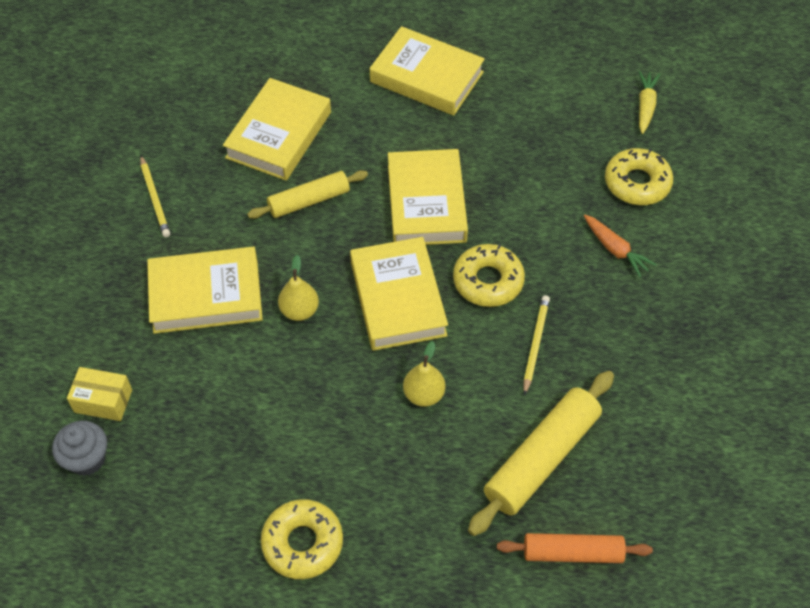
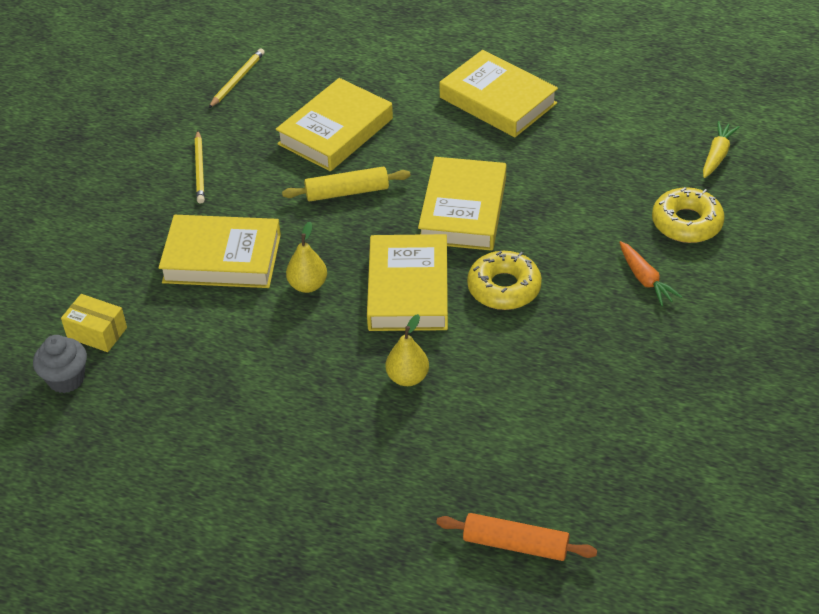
camera: 15 degrees right, 10 degrees down
yellow donut [261,499,343,579] -> none
yellow rolling pin [468,371,614,536] -> none
yellow pencil [523,295,550,396] -> yellow pencil moved to [209,48,265,108]

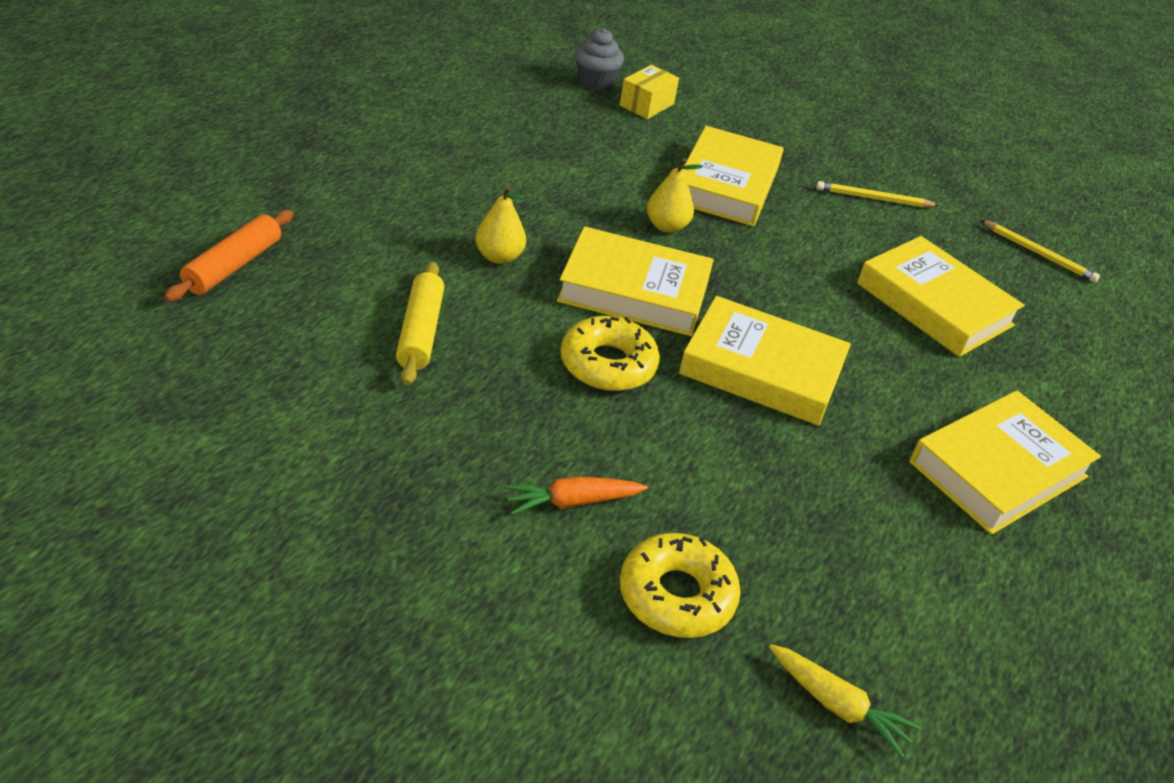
camera: 95 degrees right, 5 degrees down
yellow rolling pin [282,166,411,201] -> yellow rolling pin moved to [396,262,445,385]

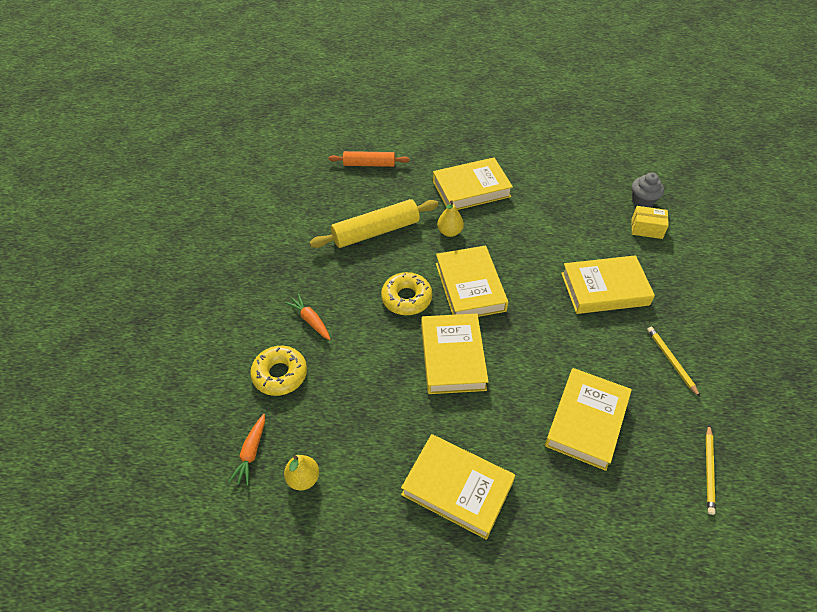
camera: 70 degrees right, 10 degrees up
yellow rolling pin [396,262,445,385] -> yellow rolling pin [309,199,439,248], size x1.55
yellow pear [647,158,703,233] -> yellow pear moved to [284,455,319,490]
yellow carrot [769,644,921,758] -> orange carrot [229,414,265,486]
none -> yellow book [433,157,513,210]

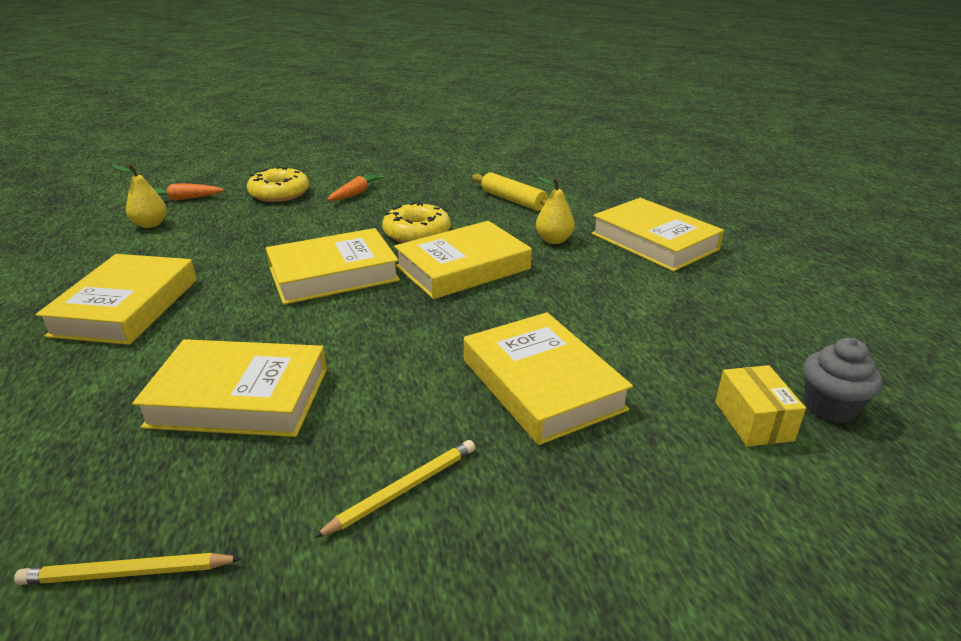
camera: 70 degrees right, 20 degrees down
yellow rolling pin [309,199,439,248] -> yellow rolling pin [472,172,548,211], size x0.64
orange rolling pin [329,151,410,167] -> none

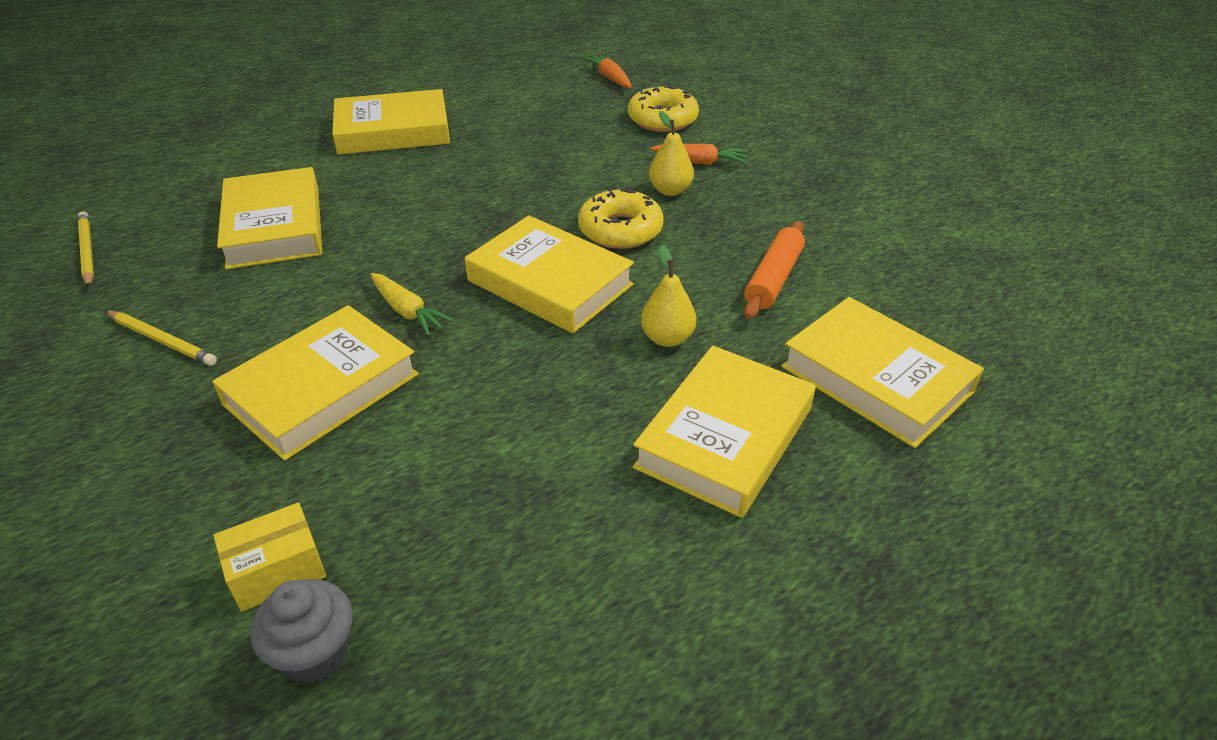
camera: 70 degrees right, 10 degrees up
yellow pear [112,164,167,228] -> yellow pear moved to [649,111,694,196]
yellow book [266,228,400,305] -> yellow book moved to [781,297,984,448]
yellow rolling pin [472,172,548,211] -> orange rolling pin [744,221,805,319]
none -> yellow carrot [370,273,455,336]

